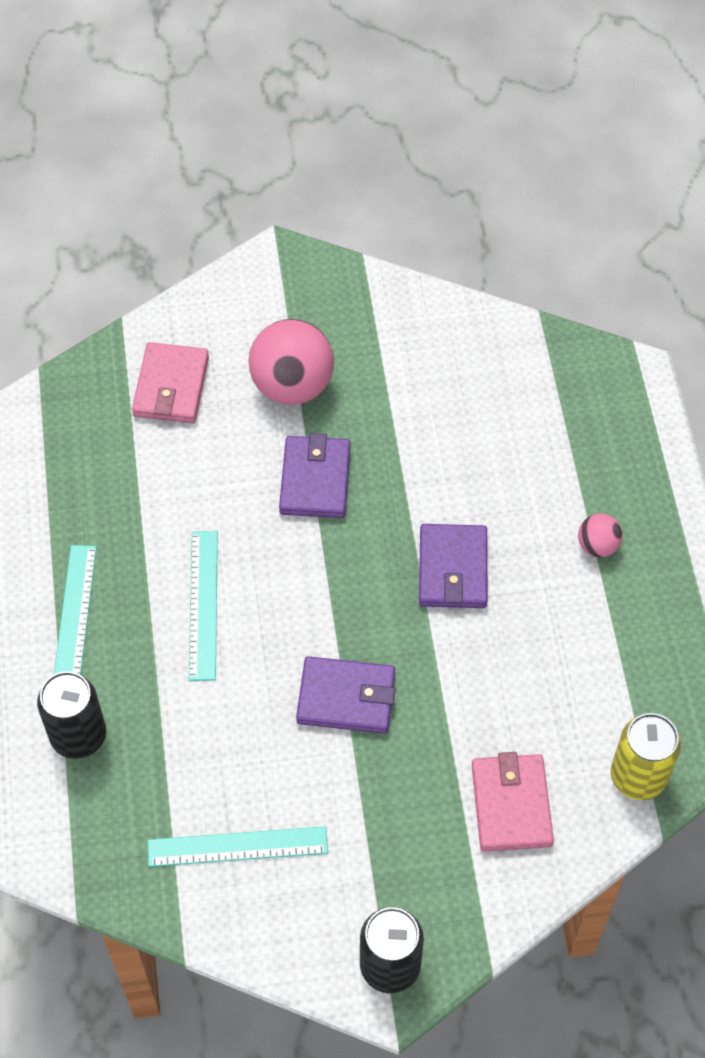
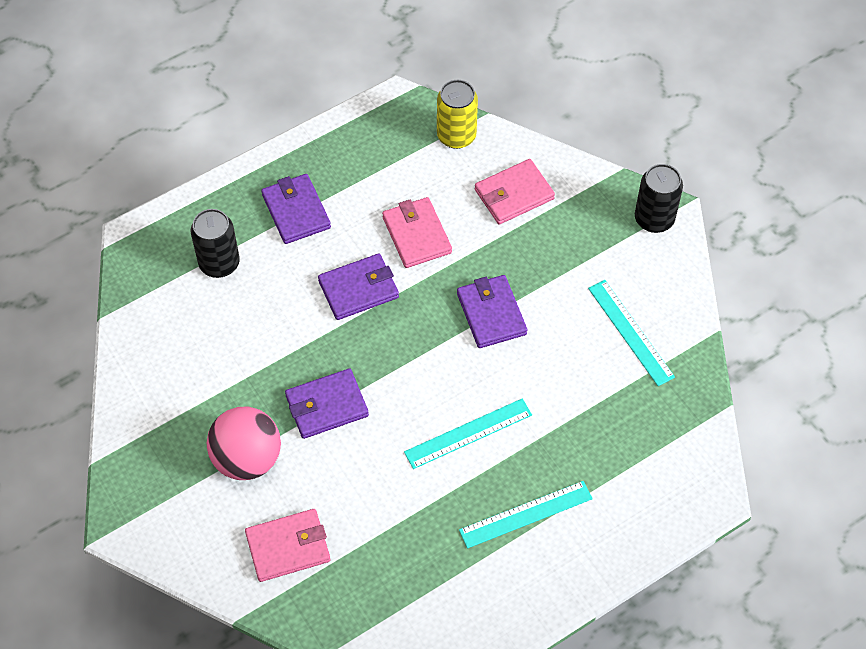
camera: 115 degrees left, 0 degrees up
black can [37,671,106,759] -> black can moved to [191,209,240,278]
pink ball [578,513,623,558] -> purple wallet [261,174,331,244]
none -> pink wallet [382,197,452,268]

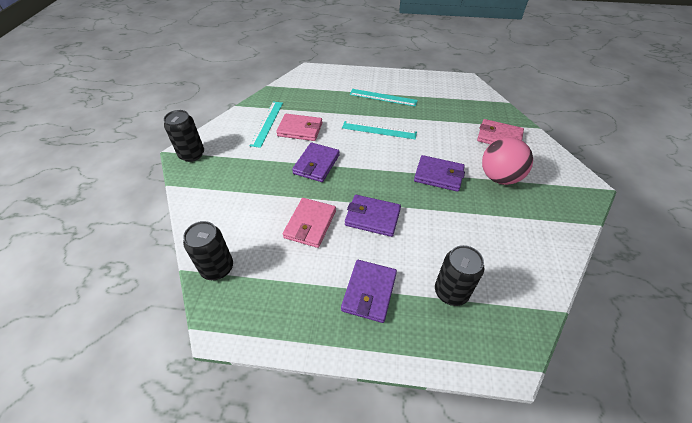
camera: 140 degrees left, 10 degrees down
yellow can [437,80,478,149] -> black can [183,221,233,280]
pink wallet [475,159,555,224] -> pink wallet moved to [276,114,322,141]

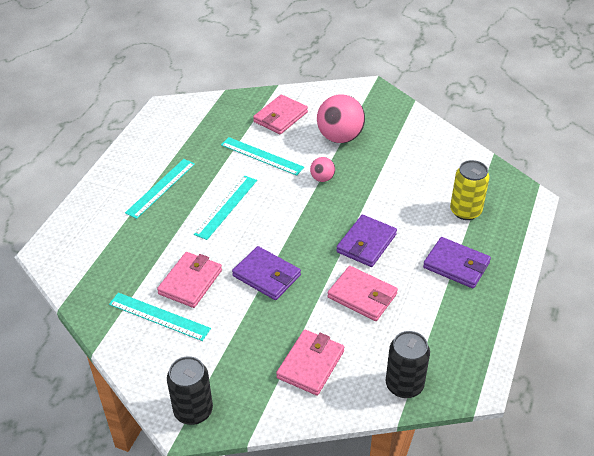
camera: 75 degrees left, 5 degrees down
purple wallet [414,155,465,192] -> pink ball [310,157,335,182]
black can [435,245,484,306] -> yellow can [450,160,490,220]
none -> turquoise ruler [221,137,304,176]
none -> pink wallet [276,330,344,396]

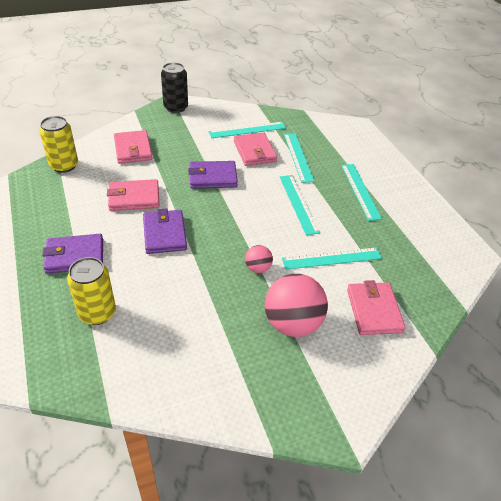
camera: 135 degrees right, 0 degrees up
black can [386,331,430,398] -> yellow can [39,116,78,173]
none -> turquoise ruler [284,133,315,183]

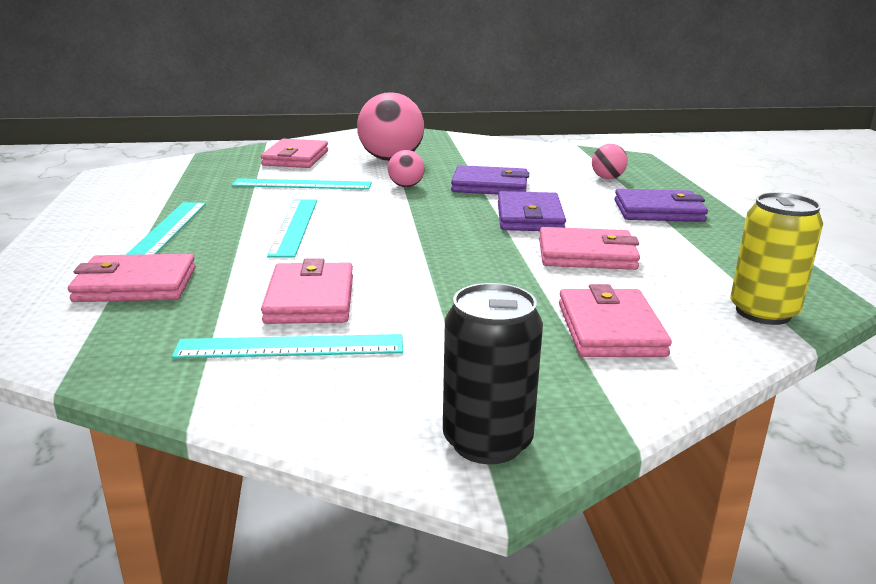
camera: 165 degrees left, 20 degrees down
yellow can [67,257,116,325] -> pink ball [592,144,628,179]
purple wallet [188,161,238,189] -> purple wallet moved to [451,165,529,195]
turquoise ruler [284,133,315,183] -> none
none -> pink wallet [68,254,196,302]

